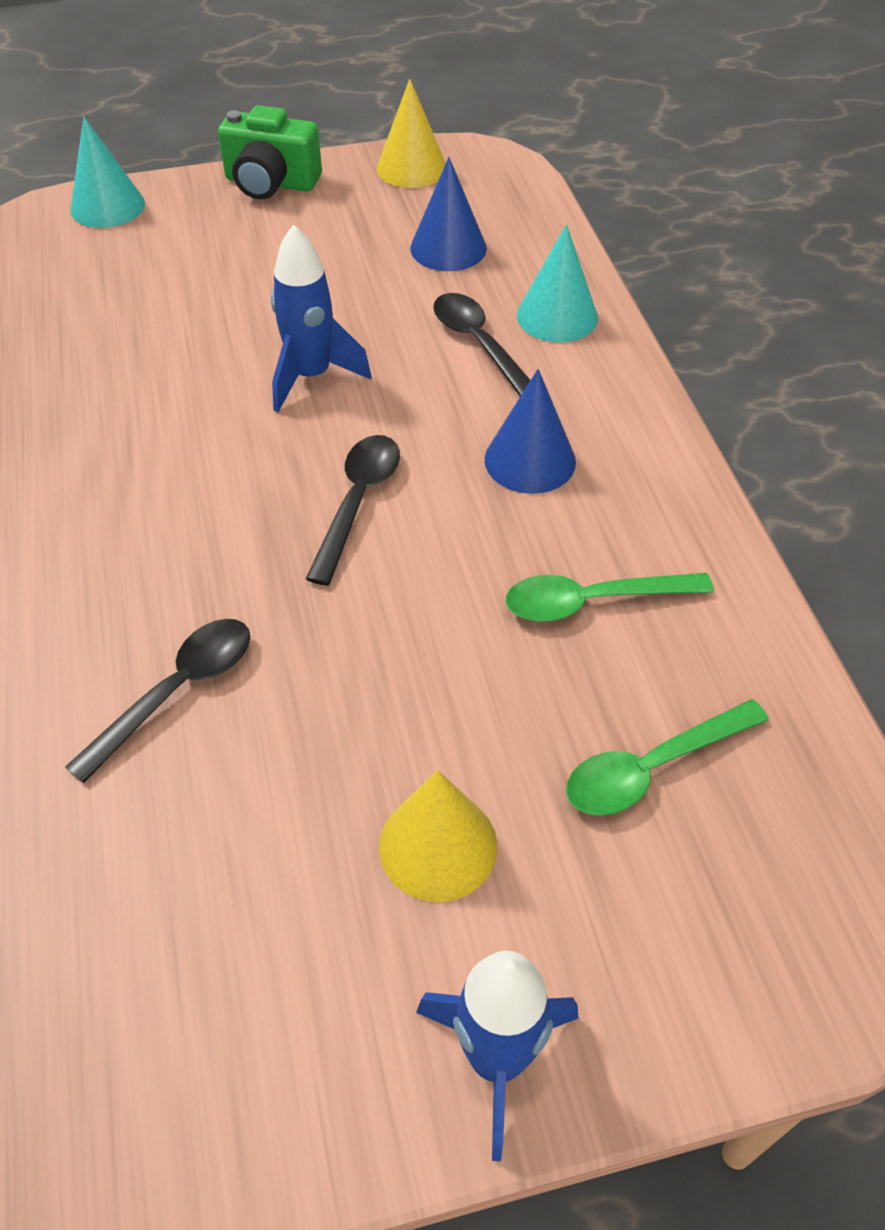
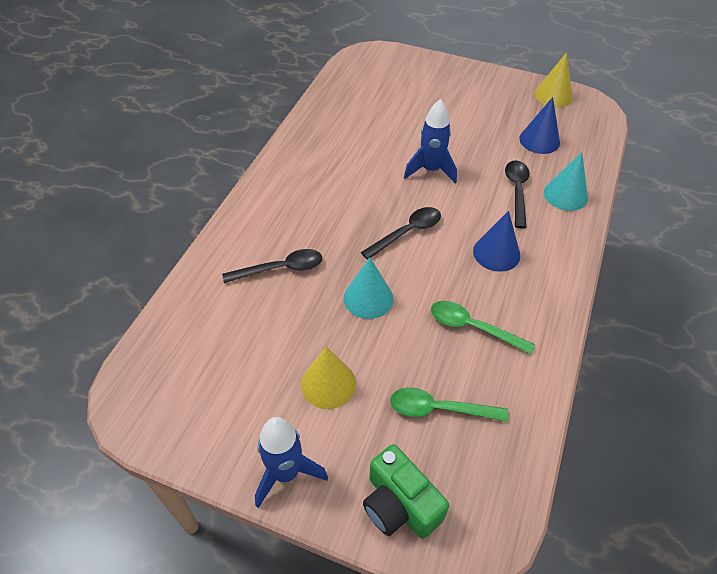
camera: 35 degrees right, 0 degrees up
turquoise cone [70,116,145,228] -> turquoise cone moved to [343,257,393,319]
green camera [218,105,322,199] -> green camera moved to [363,444,449,539]

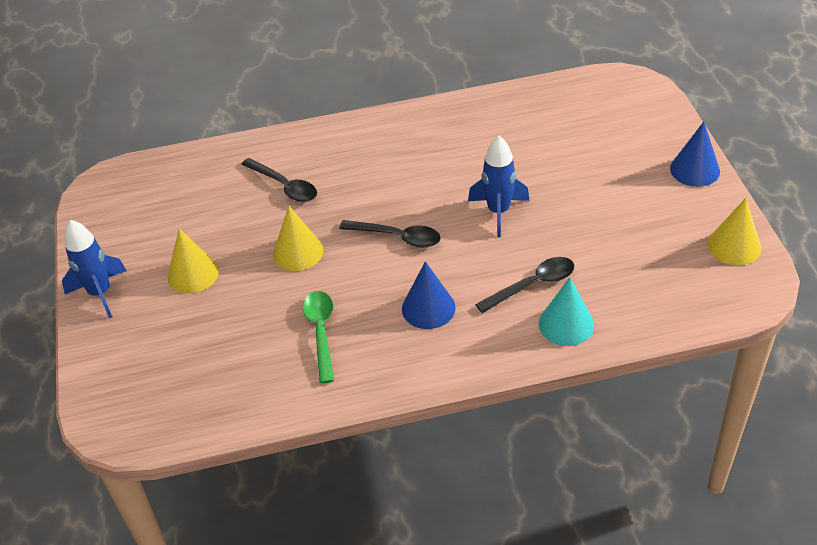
camera: 60 degrees right, 5 degrees down
turquoise cone [343,257,393,319] -> yellow cone [273,206,323,271]
green camera [363,444,449,539] -> none
green spoon [390,387,508,422] -> none
blue cone [519,97,560,154] -> blue cone moved to [670,122,720,187]

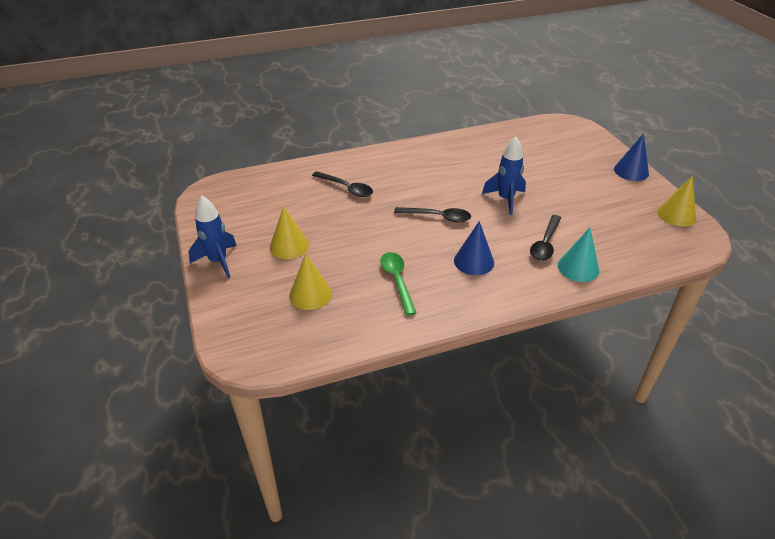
camera: 10 degrees left, 5 degrees down
yellow cone [273,206,323,271] -> yellow cone moved to [289,254,332,310]
black spoon [475,257,574,313] -> black spoon turned 150 degrees clockwise [530,215,561,261]

